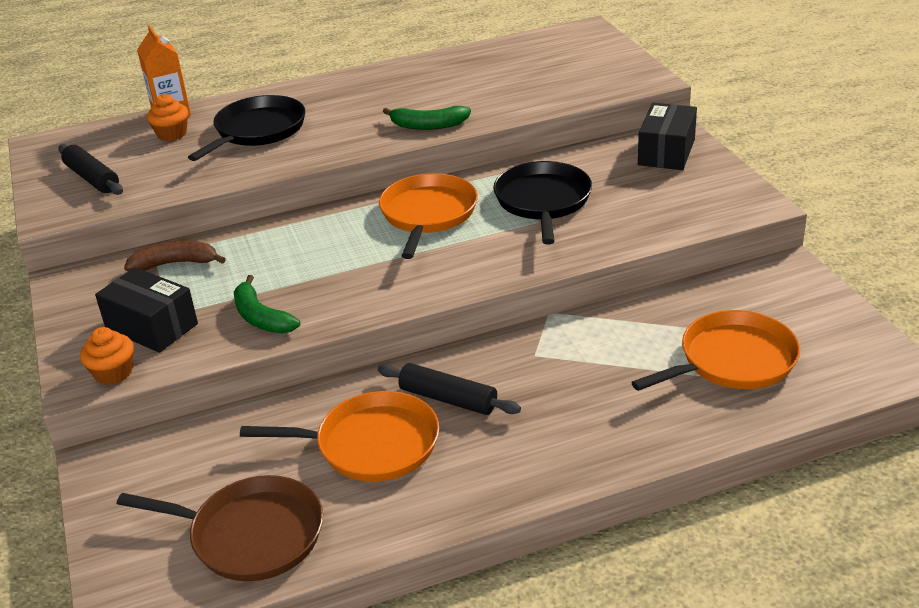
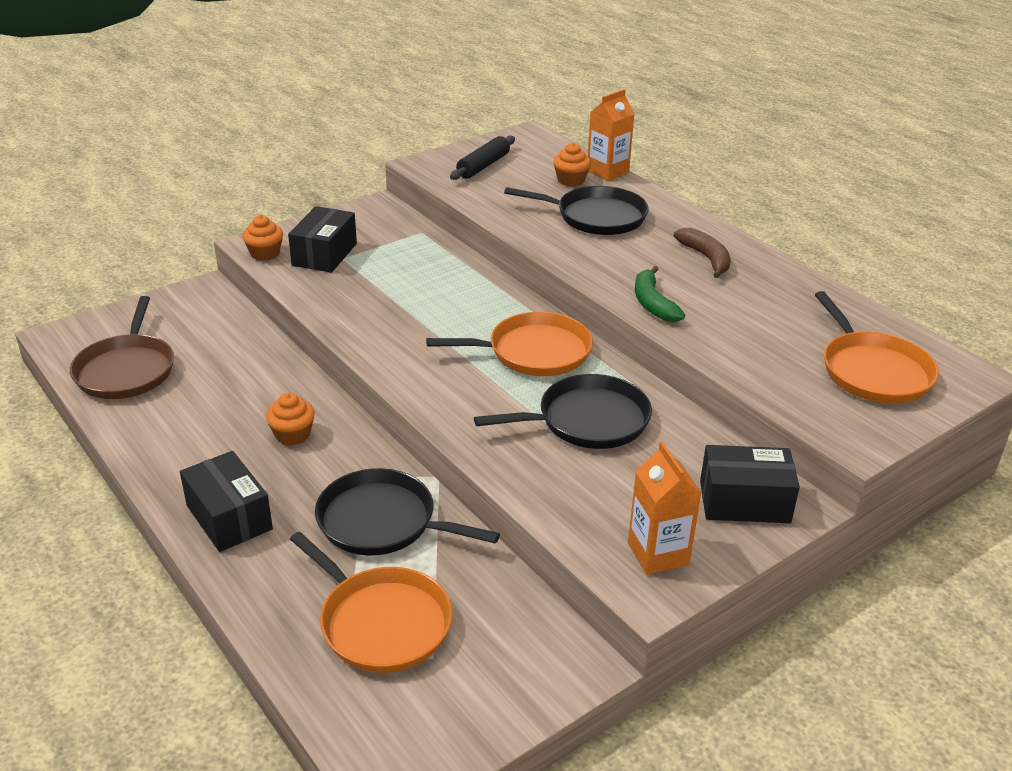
camera: 70 degrees right, 0 degrees up
brown banana [124,241,226,271] -> brown banana moved to [674,228,731,278]
green banana [234,275,300,333] -> none
orange pan [240,391,439,482] -> orange pan moved to [815,291,939,403]
black rolling pin [378,363,521,415] -> orange cupcake [266,392,315,445]
none -> black box [180,451,273,552]
none -> black pan [315,468,500,555]
none -> orange carton [628,441,701,575]

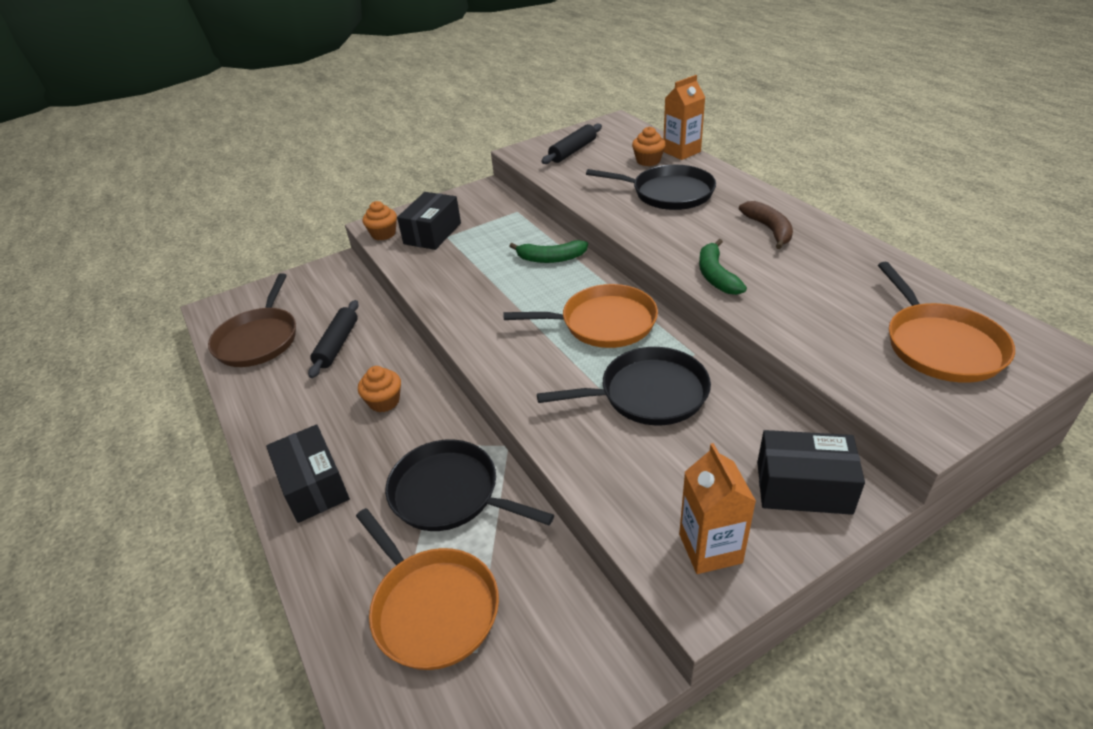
camera: 10 degrees right, 5 degrees up
none -> black rolling pin [308,300,359,378]
none -> green banana [509,240,588,263]

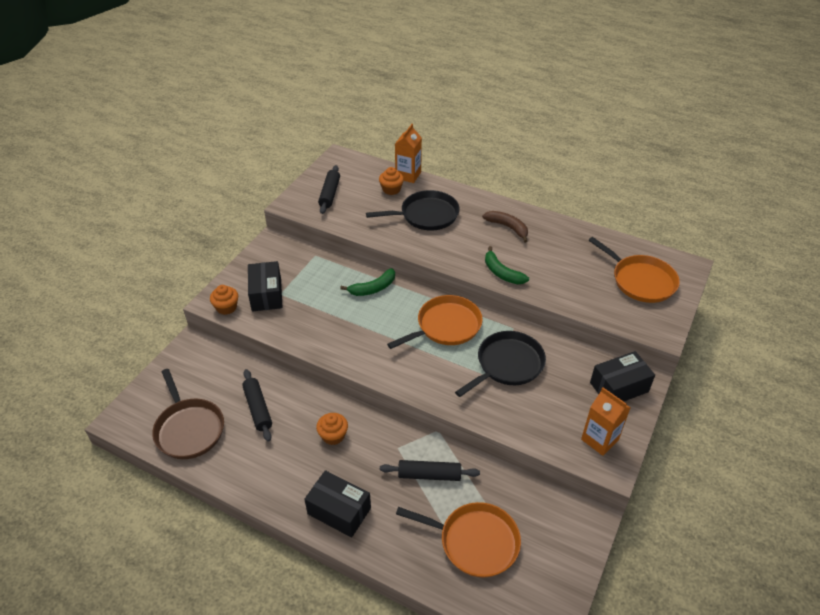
camera: 35 degrees left, 5 degrees up
black pan [385,439,554,531] -> black rolling pin [380,460,480,481]

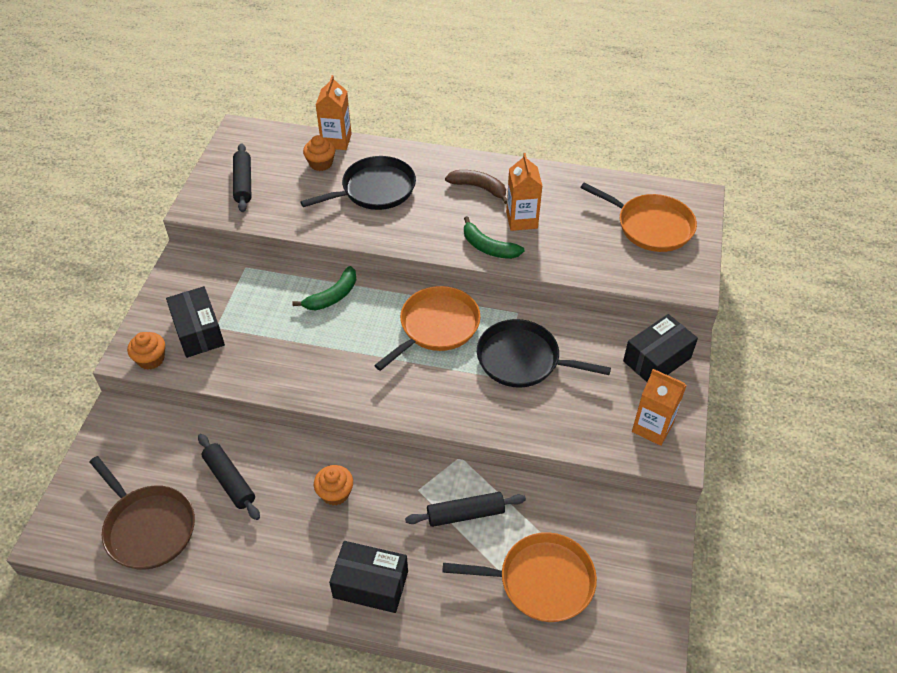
camera: 15 degrees left, 5 degrees up
black pan [455,331,546,397] -> black pan turned 105 degrees counterclockwise [477,319,611,388]
none -> orange carton [506,153,542,231]

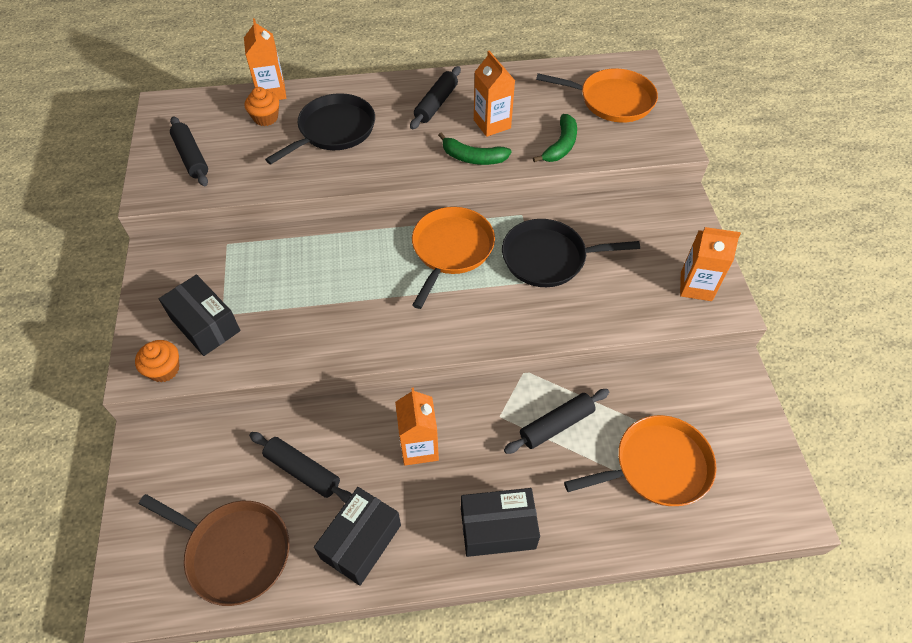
camera: 20 degrees left, 5 degrees up
green banana [292,266,356,311] -> green banana moved to [533,114,577,162]
orange cupcake [314,465,353,505] -> orange carton [395,388,439,465]
brown banana [445,170,507,204] -> black rolling pin [410,66,461,129]
black box [623,314,698,382] -> black box moved to [314,487,401,586]

